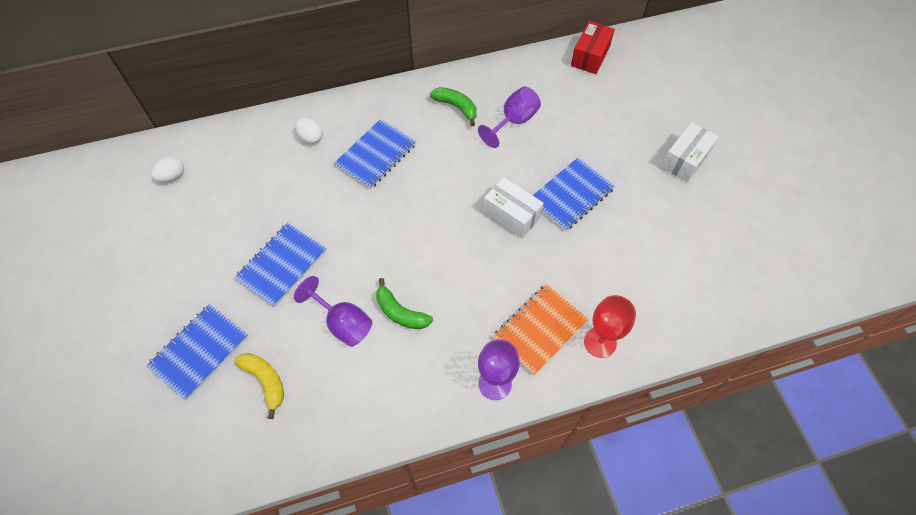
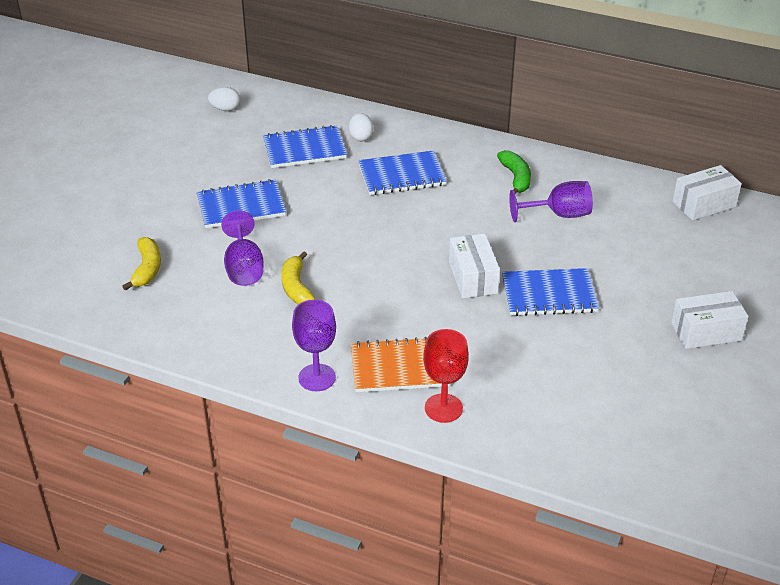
camera: 40 degrees right, 20 degrees down
blue notebook [146,304,248,400] -> blue notebook moved to [263,125,347,168]
green banana [376,278,433,329] -> yellow banana [281,251,315,304]
red box [571,21,615,74] -> white box [673,165,742,221]

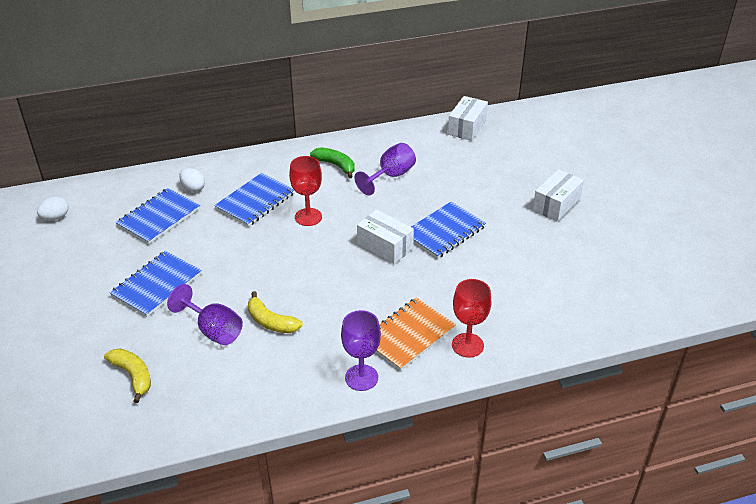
camera: 40 degrees left, 0 degrees up
none -> red goblet [289,156,322,226]

